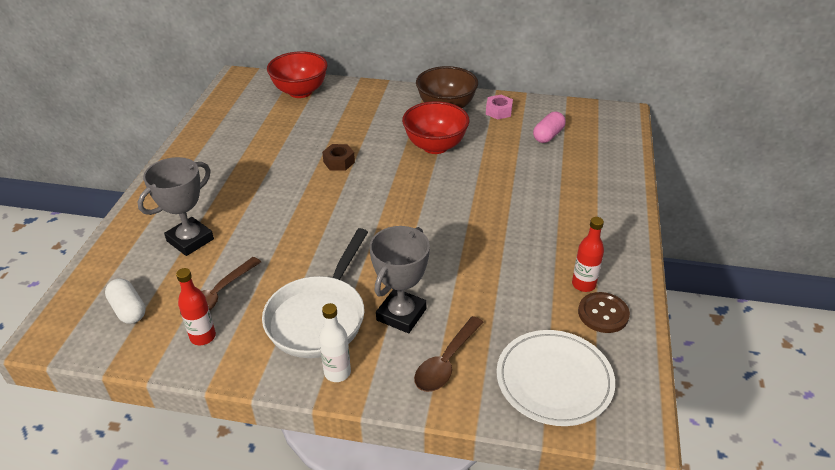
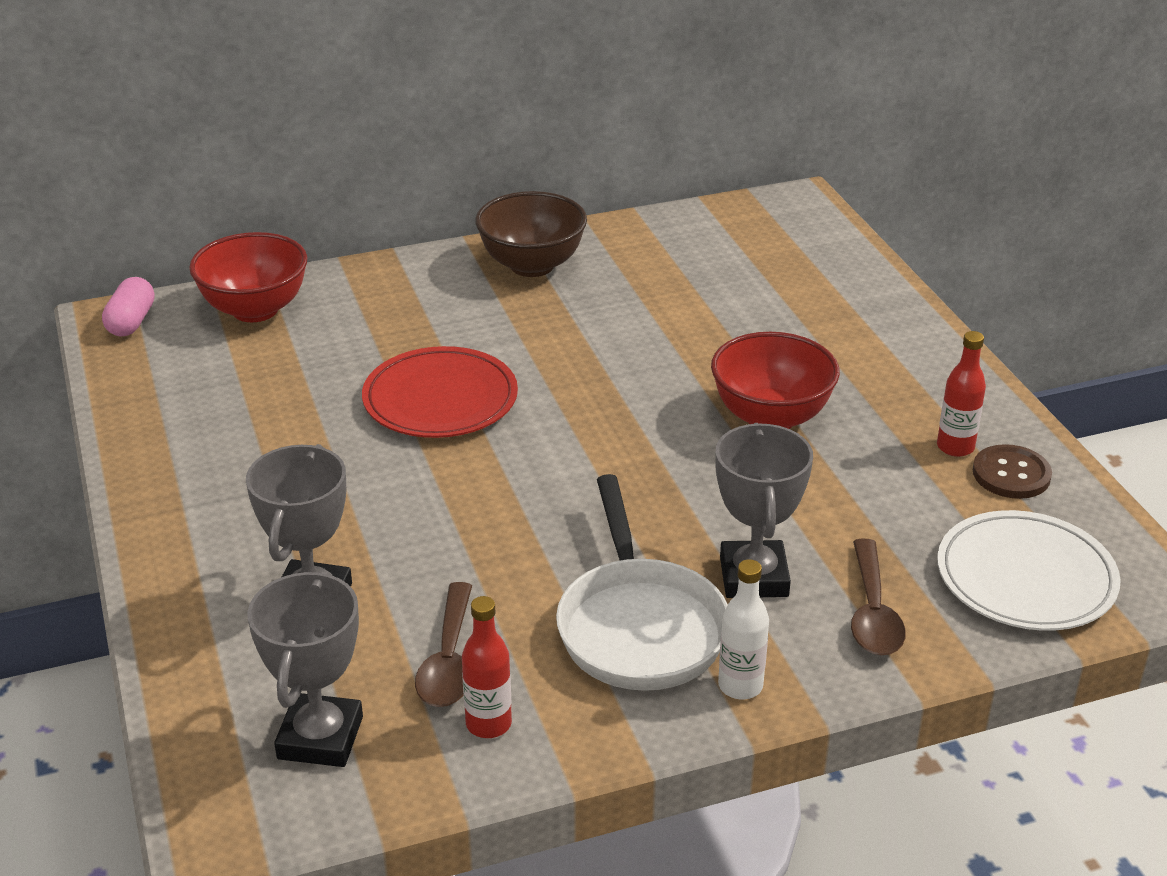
camera: 30 degrees left, 5 degrees down
white capsule [105,278,146,324] -> grey trophy [247,570,363,767]
brown nut [322,144,355,171] -> red plate [362,346,518,438]
red bowl [402,101,470,154] -> red bowl moved to [711,332,840,429]
pink nut [486,95,513,120] -> none
pink capsule [533,112,566,143] -> pink capsule moved to [102,277,155,337]

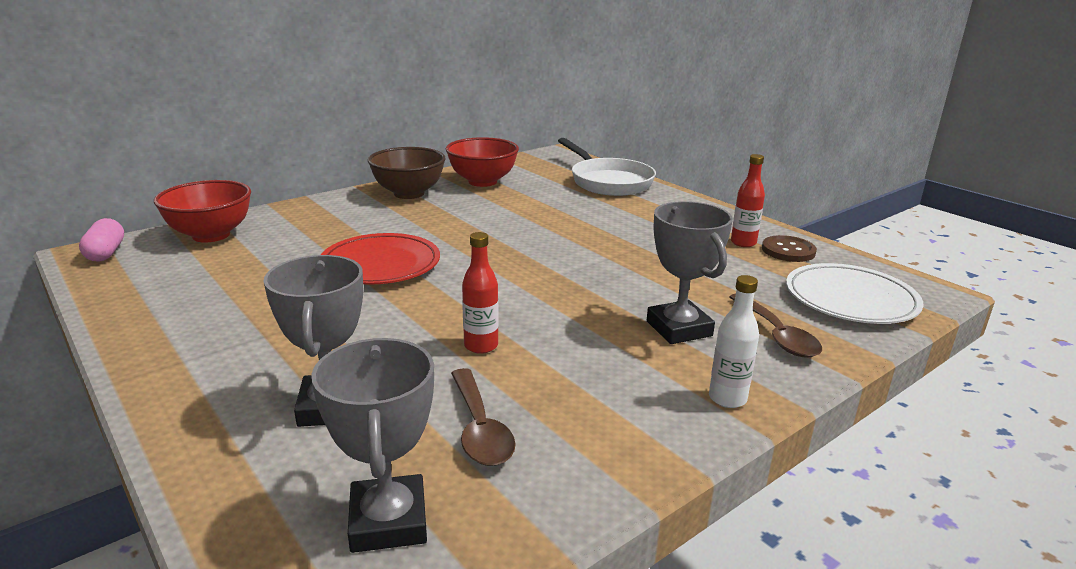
camera: 20 degrees left, 10 degrees down
red bottle [462,596,512,738] -> red bottle moved to [462,232,499,354]
white pan [556,474,728,691] -> white pan moved to [558,138,656,196]
red bowl [711,332,840,429] -> red bowl moved to [446,137,519,187]

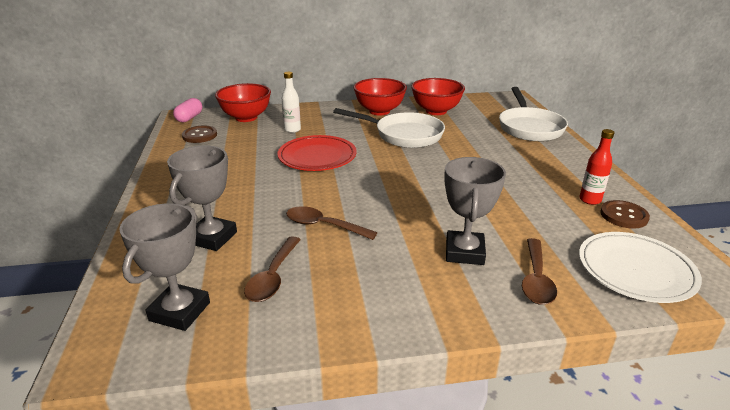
camera: 30 degrees right, 5 degrees up
brown bowl [368,147,446,199] -> red bowl [353,78,407,115]
red bottle [462,232,499,354] -> brown spoon [286,206,377,240]
white bottle [709,275,759,408] -> white bottle moved to [282,72,301,133]
none -> brown button [182,125,217,143]
none -> white pan [333,108,445,148]

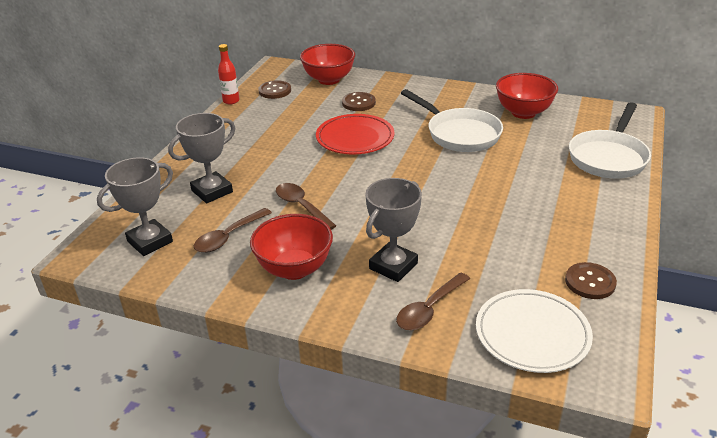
camera: 30 degrees right, 5 degrees up
pink capsule [173,98,202,122] -> none
white bottle [282,72,301,133] -> brown button [342,92,376,111]
red bowl [353,78,407,115] -> red bowl moved to [250,214,333,280]
red bottle [579,129,614,205] -> red bottle moved to [218,44,240,105]

